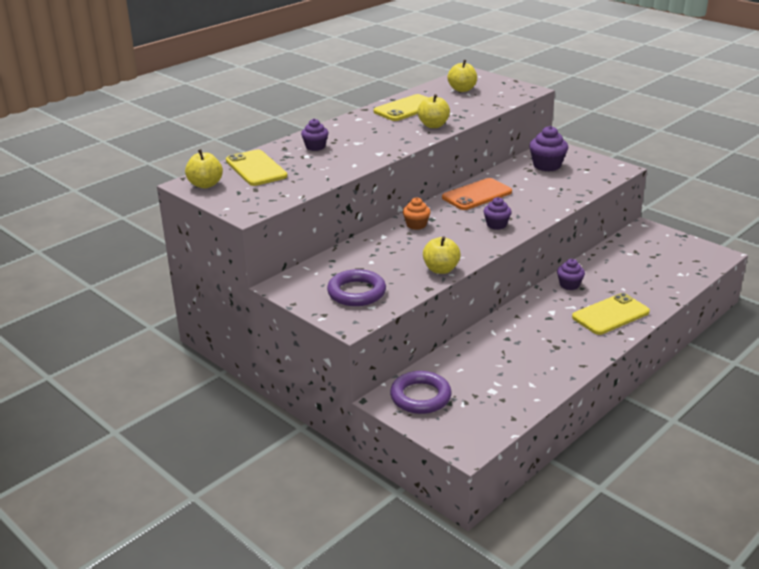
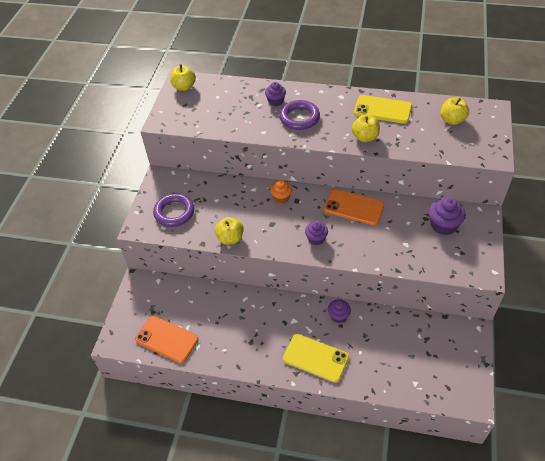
camera: 60 degrees right, 20 degrees up
yellow phone [226,150,288,186] -> none
purple ring [390,371,452,414] -> purple ring moved to [279,100,320,130]
none -> orange phone [135,316,198,363]

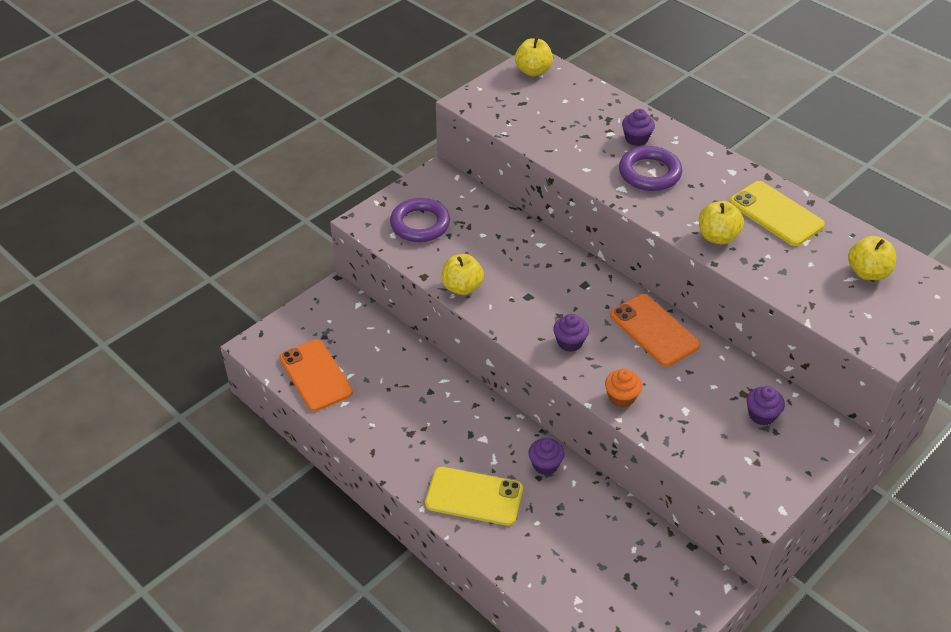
camera: 30 degrees right, 5 degrees down
orange cupcake [270,180,292,203] -> orange cupcake moved to [605,368,642,408]
yellow phone [283,334,349,383] -> yellow phone turned 45 degrees counterclockwise [425,467,523,526]
purple cupcake [429,197,466,235] -> purple cupcake [747,386,785,425], size x0.65

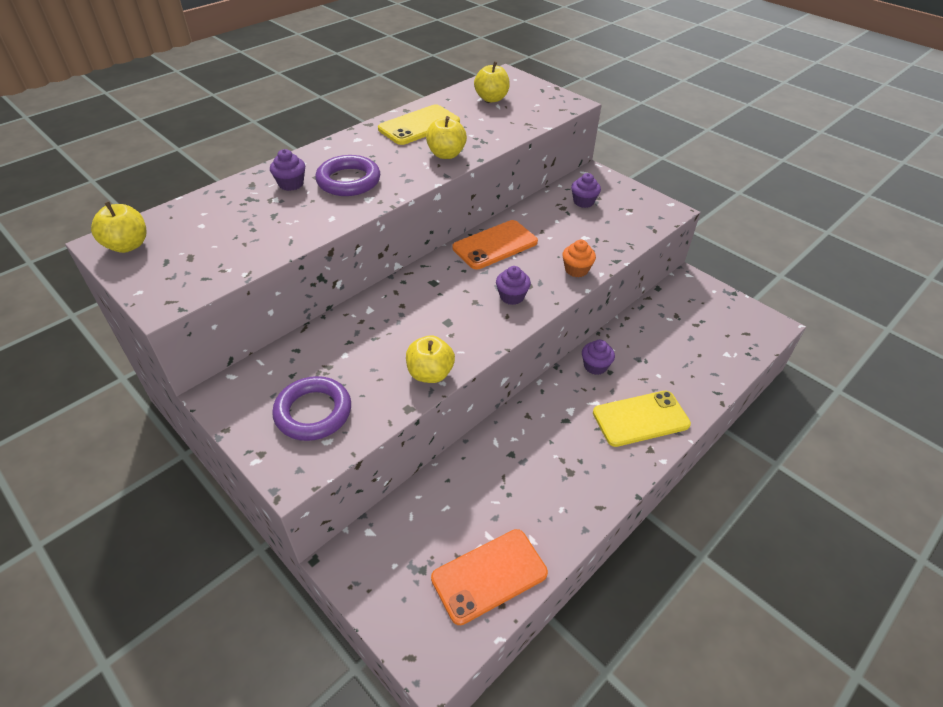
camera: 90 degrees left, 0 degrees up
yellow phone [425,467,523,526] -> yellow phone turned 60 degrees clockwise [593,391,691,447]

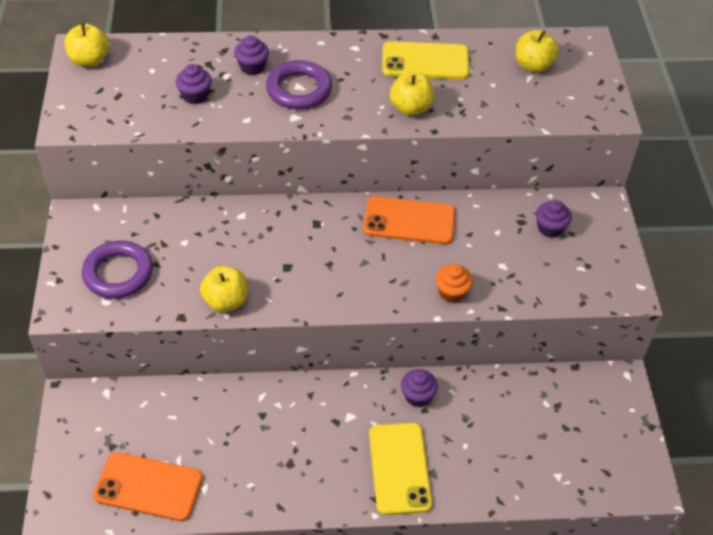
camera: 40 degrees right, 5 degrees up
purple cupcake [496,266,531,305] -> purple cupcake moved to [176,64,212,104]
yellow phone [593,391,691,447] -> yellow phone turned 60 degrees clockwise [369,423,432,515]

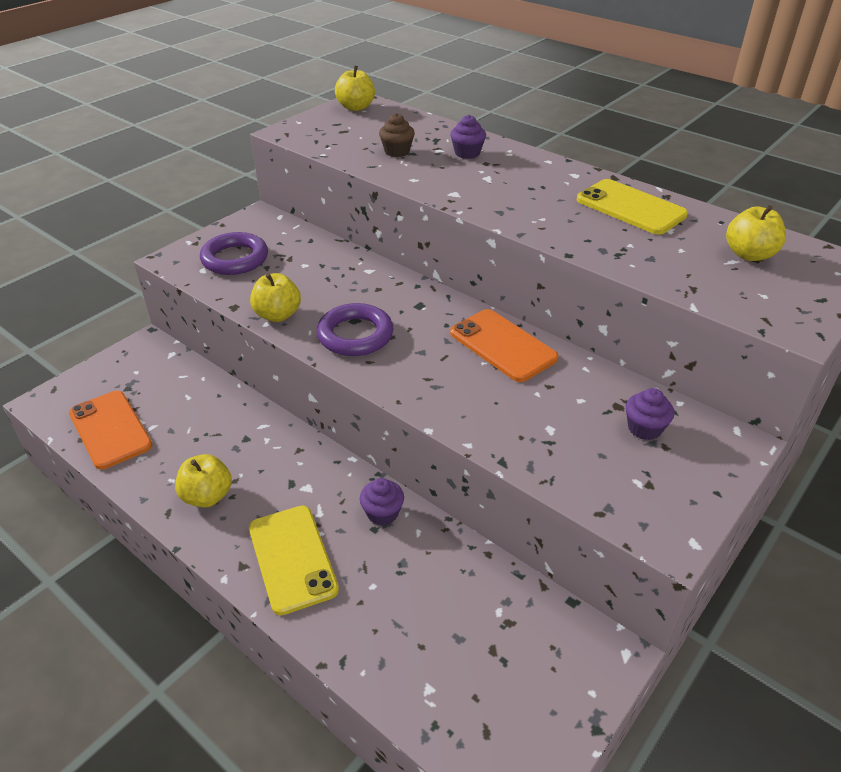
camera: 45 degrees right, 10 degrees down
purple cupcake [176,64,212,104] -> brown cupcake [379,113,415,157]
purple ring [266,60,332,109] -> purple ring moved to [317,303,394,356]
yellow phone [369,423,432,515] -> yellow phone turned 60 degrees counterclockwise [249,505,339,615]
yellow apple [390,72,435,116] -> yellow apple moved to [175,454,232,508]
orange cupcake [436,264,473,303] -> none

